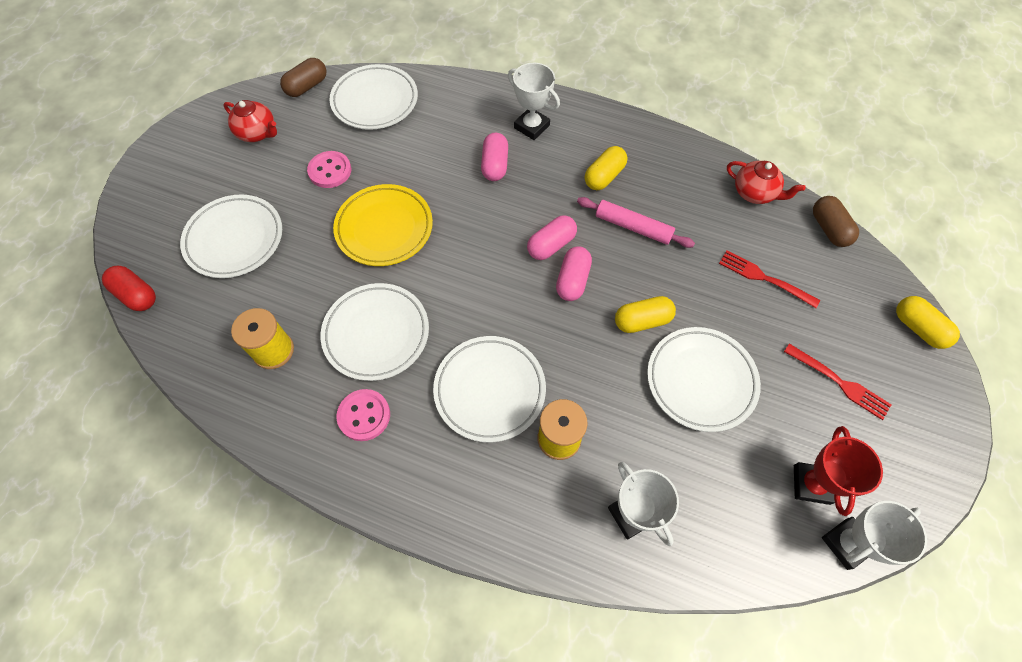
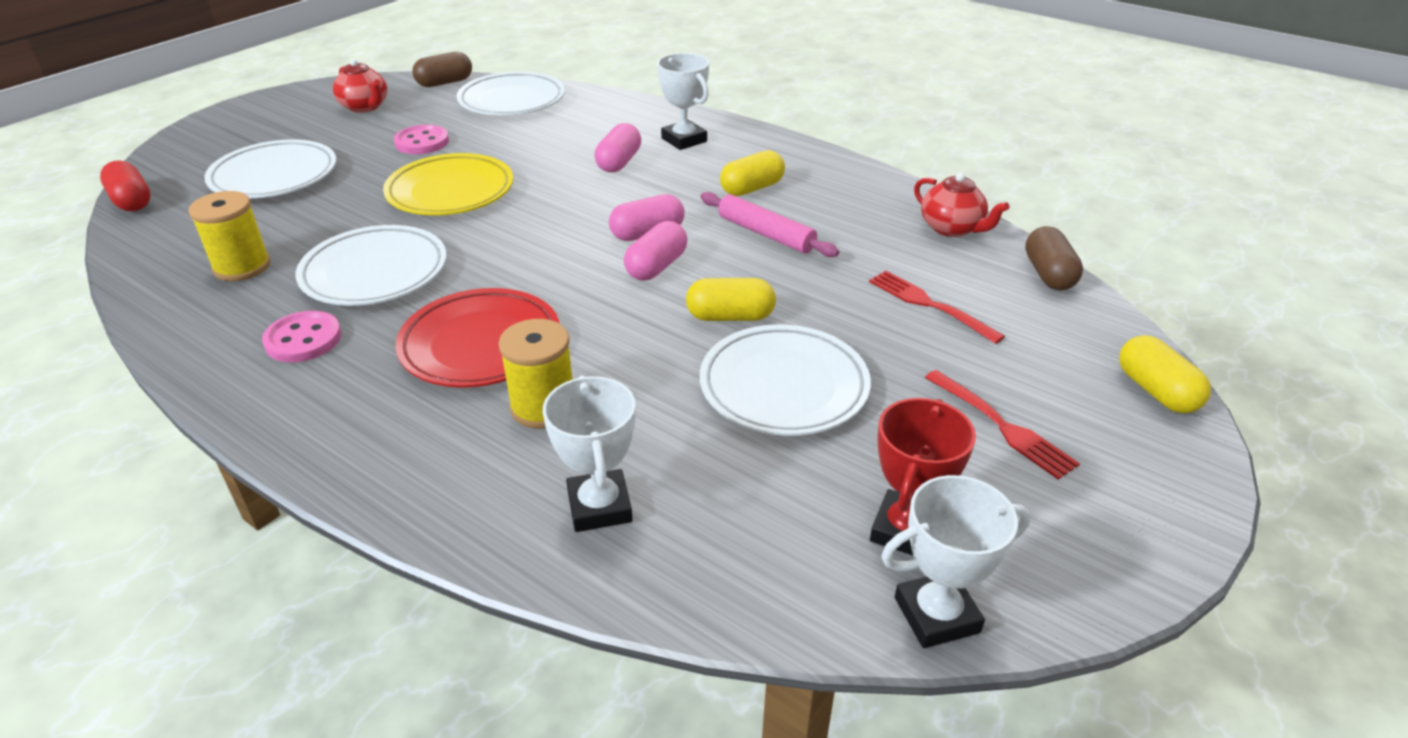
camera: 15 degrees right, 25 degrees down
white plate [433,336,546,443] -> red plate [395,288,559,388]

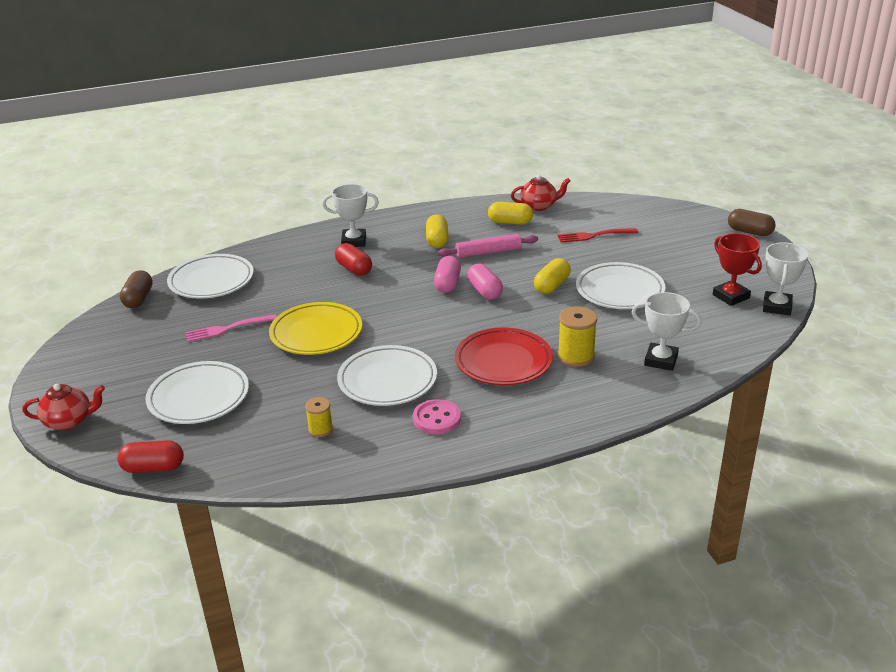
camera: 55 degrees left, 5 degrees down
yellow spool [188,191,271,281] -> yellow spool [305,397,333,437], size x0.61
red teapot [333,59,388,113] -> red teapot moved to [23,384,105,430]
pink button [394,125,449,154] -> pink fork [185,314,277,342]
pink capsule [594,123,641,172] -> red capsule [335,243,372,276]
red fork [925,370,1080,480] -> none
brown capsule [1025,226,1083,290] -> brown capsule moved to [728,209,776,236]
yellow capsule [1119,335,1211,413] -> yellow capsule moved to [488,202,533,225]

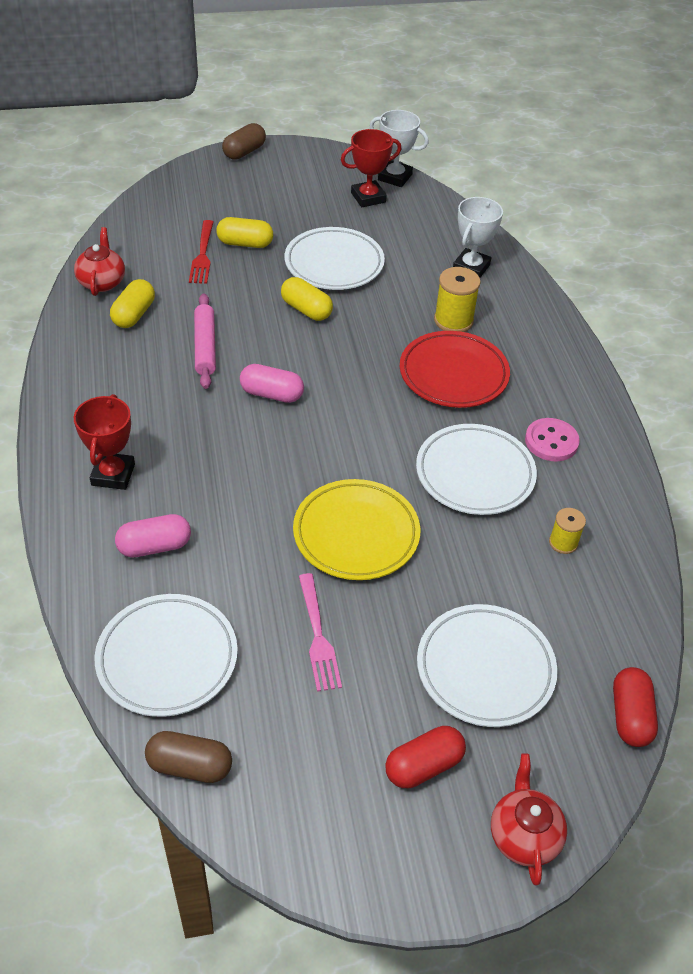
camera: 85 degrees left, 15 degrees up
white trophy [322,184,379,247] -> red trophy [74,394,135,490]
red capsule [335,243,372,276] -> red capsule moved to [385,726,466,788]
yellow capsule [426,214,449,248] -> yellow capsule moved to [216,217,273,248]
pink capsule [467,263,503,300] -> pink capsule moved to [115,514,191,557]

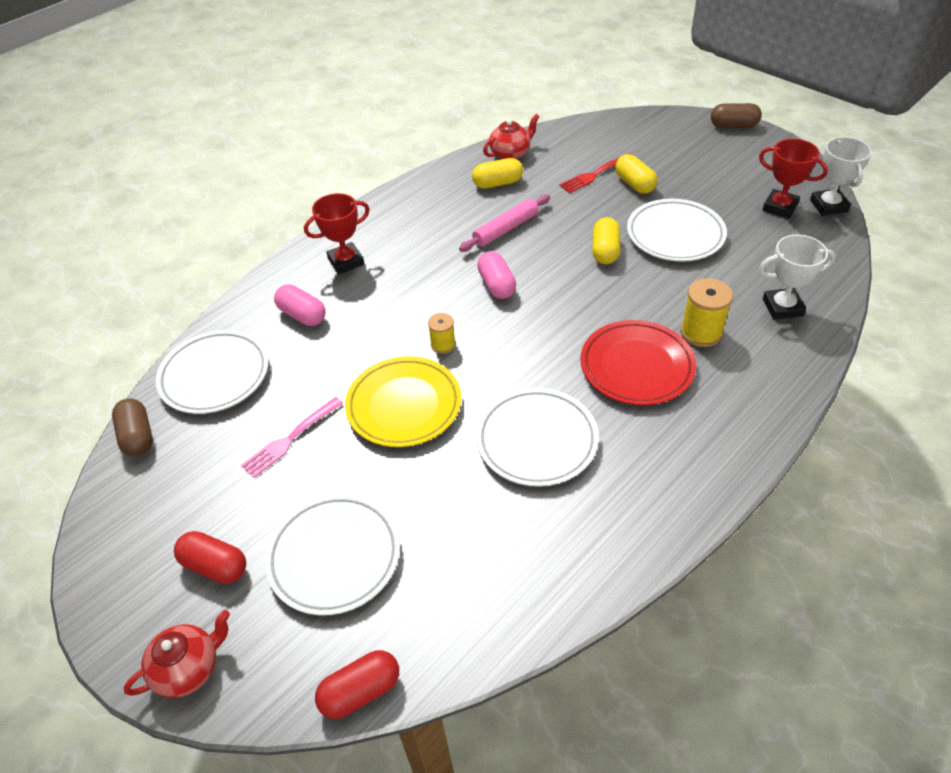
camera: 60 degrees right, 0 degrees up
pink button [525,418,580,461] -> none
yellow spool [549,508,586,554] -> yellow spool moved to [428,313,456,354]

